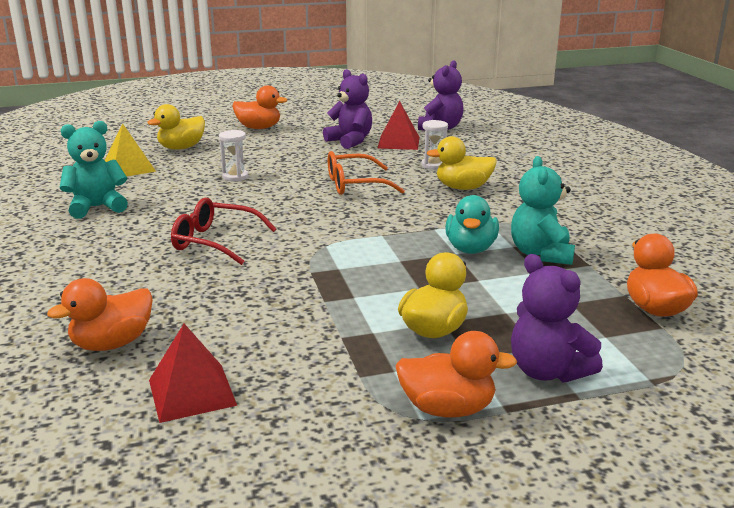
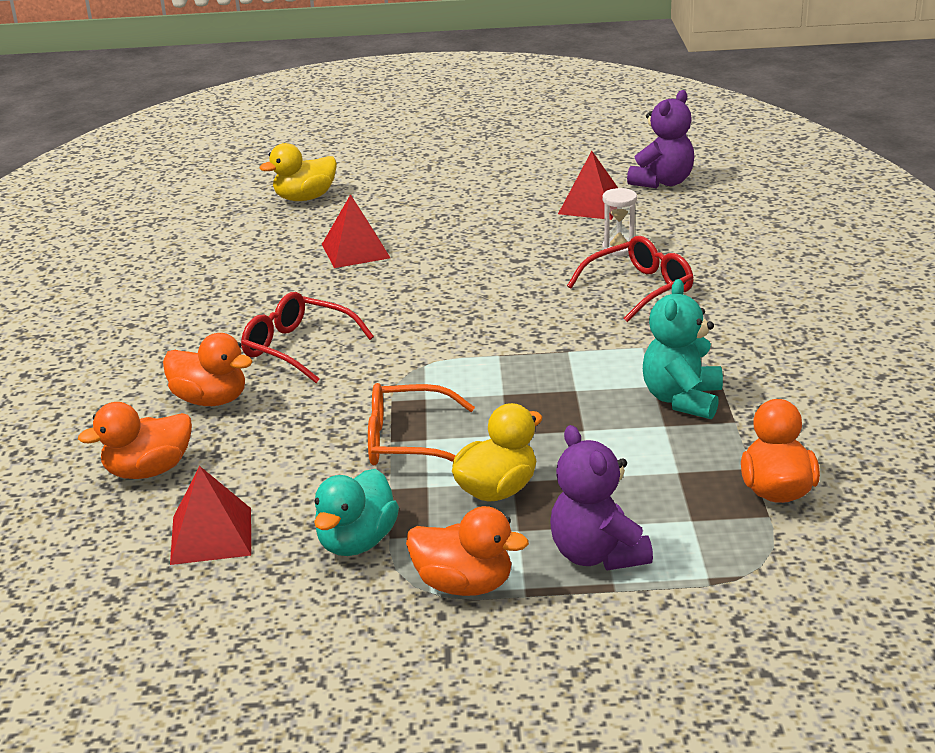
camera: 15 degrees right, 5 degrees up
turquoise teddy bear [60,121,128,219] -> none
yellow pyramid [105,123,156,177] -> none
white hourglass [219,130,249,182] -> red pyramid [322,194,390,268]
orange duck [233,85,288,129] -> orange duck moved to [163,333,253,406]
purple teddy bear [323,69,372,149] -> none
orange glasses [328,151,405,195] -> orange glasses moved to [368,383,475,465]
yellow duck [426,136,497,190] -> red glasses [567,236,694,322]
turquoise duck [446,195,499,254] -> turquoise duck moved to [314,469,399,556]

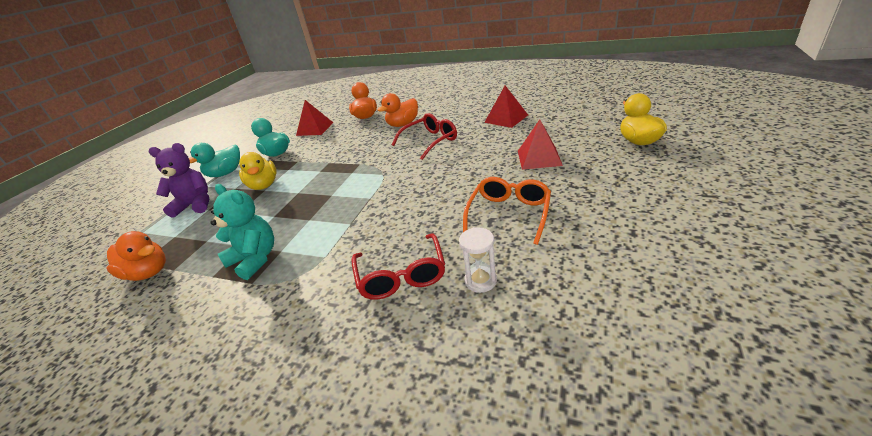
camera: 115 degrees right, 5 degrees up
orange glasses [368,383,475,465] -> orange glasses moved to [463,177,551,245]
orange duck [406,506,529,596] -> turquoise duck [189,143,240,177]
red pyramid [558,151,618,220] -> red pyramid moved to [484,85,528,128]
purple teddy bear [627,90,694,188] -> none

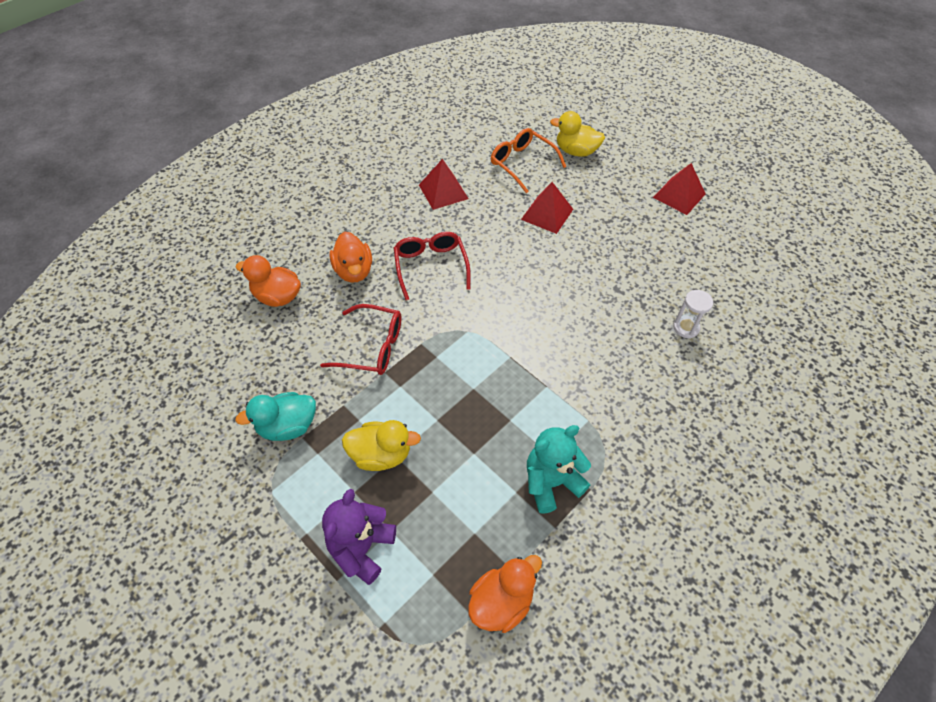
camera: 70 degrees left, 20 degrees up
turquoise duck [189,143,240,177] -> none
red pyramid [296,100,334,136] -> red pyramid moved to [653,163,706,215]
red glasses [352,233,445,300] -> red glasses moved to [320,304,402,375]
orange glasses [463,177,551,245] -> orange glasses moved to [491,128,566,193]

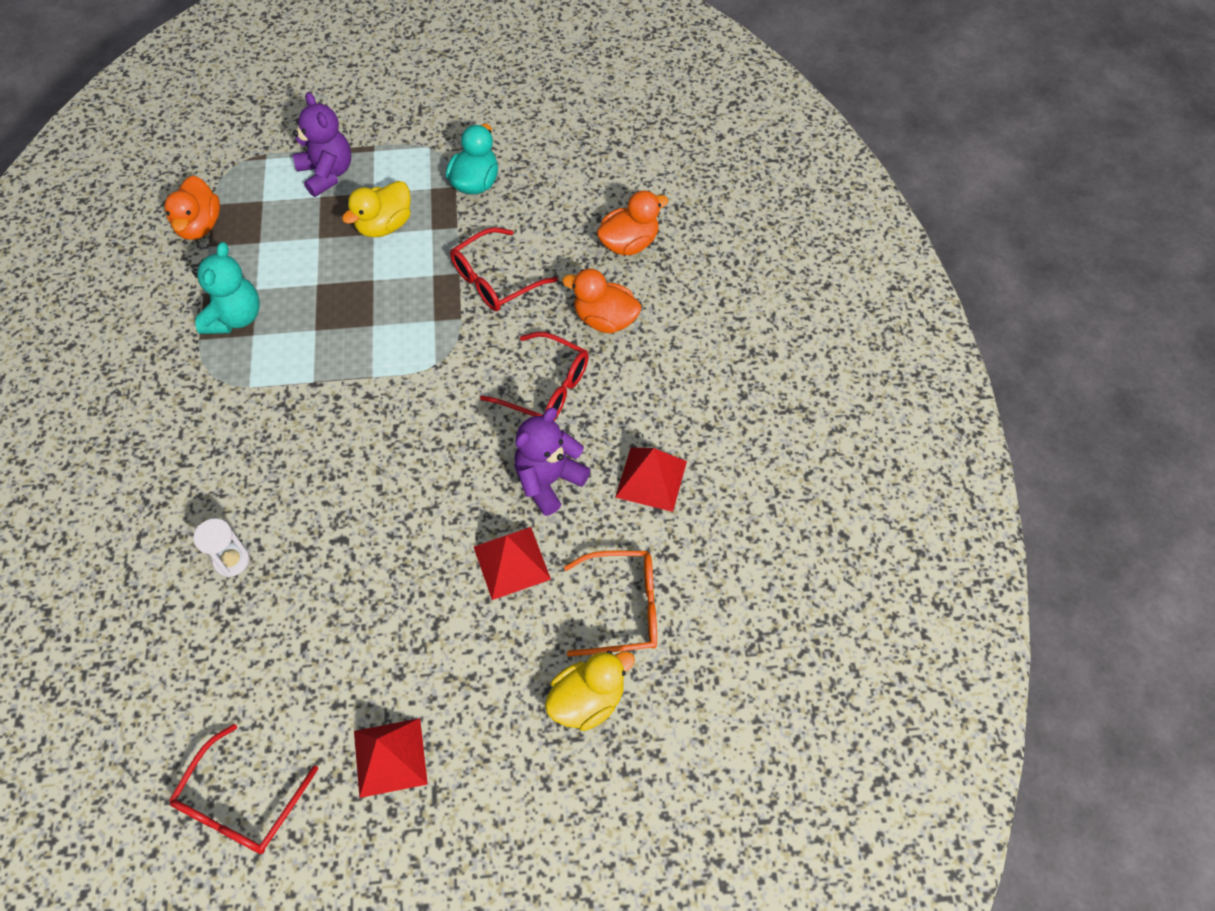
camera: 130 degrees right, 5 degrees up
none -> red glasses [169,724,318,854]
none -> purple teddy bear [514,407,590,516]

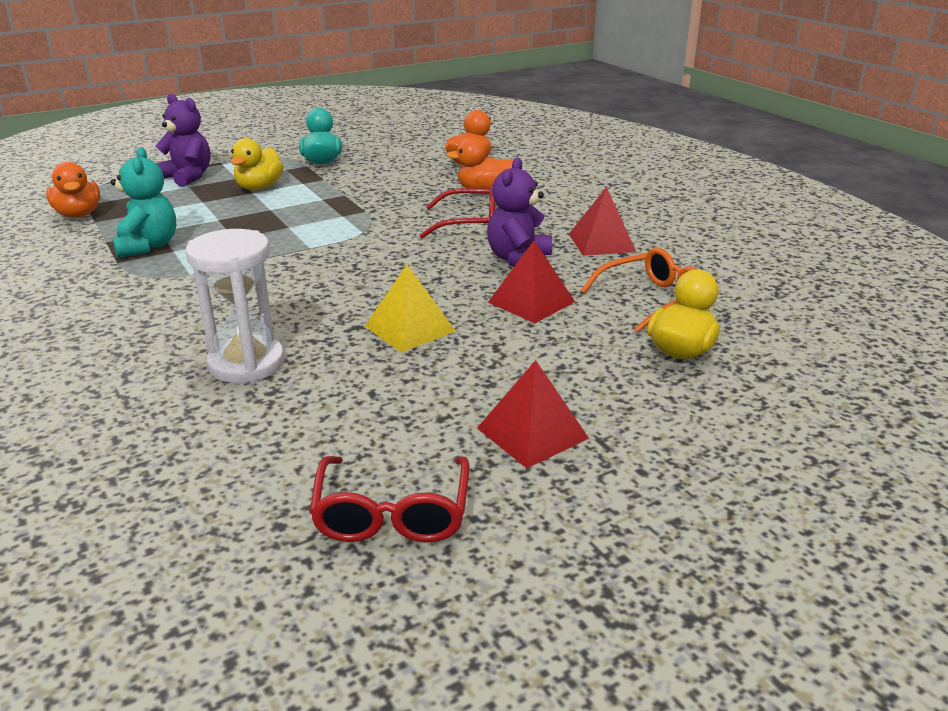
camera: 25 degrees left, 30 degrees down
white hourglass [193,518,249,577] -> white hourglass [186,229,285,383], size x1.83
red glasses [450,227,558,311] -> none
none -> yellow pyramid [364,265,456,353]

